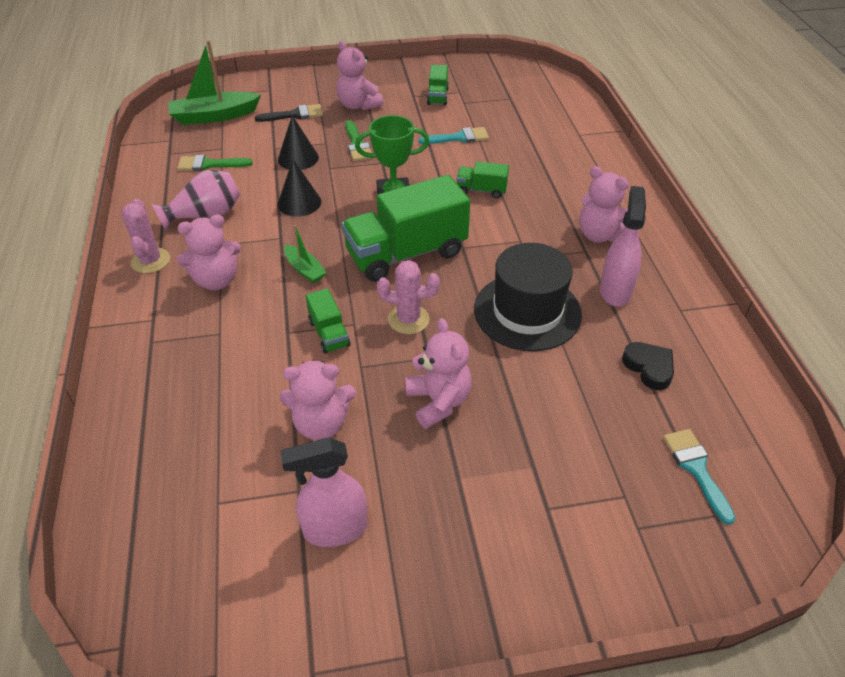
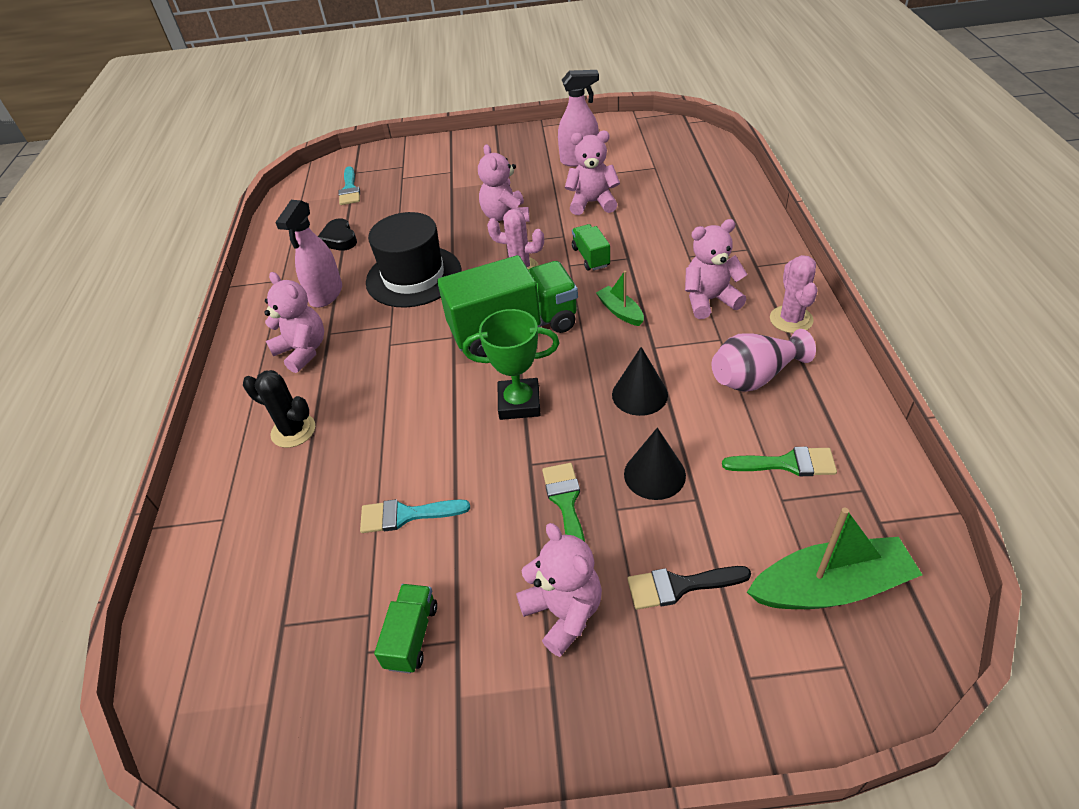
camera: 170 degrees left, 0 degrees up
green truck [456,162,509,199] -> none
none -> black cactus [243,370,315,448]

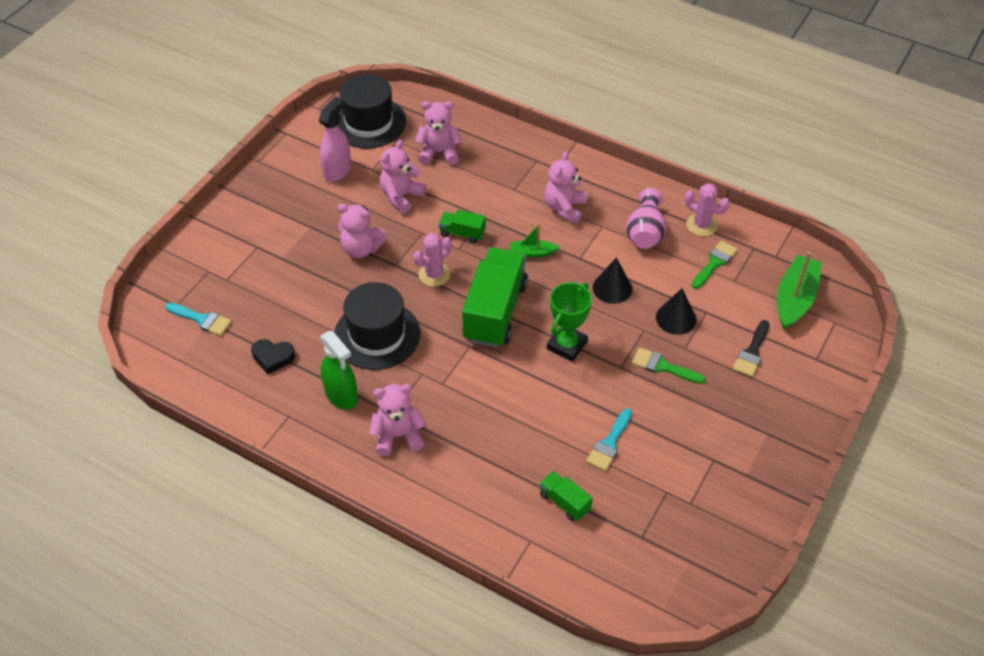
camera: 60 degrees left, 5 degrees up
black cactus [243,370,315,448] -> none
pink spray bottle [275,200,342,308] -> green spray bottle [320,331,358,410]
green truck [374,584,437,673] -> green truck moved to [540,471,593,521]
pink teddy bear [516,523,602,657] -> pink teddy bear moved to [415,101,462,165]
pink cactus [770,255,817,333] -> pink cactus moved to [685,183,730,236]
none -> black hat [337,74,406,148]

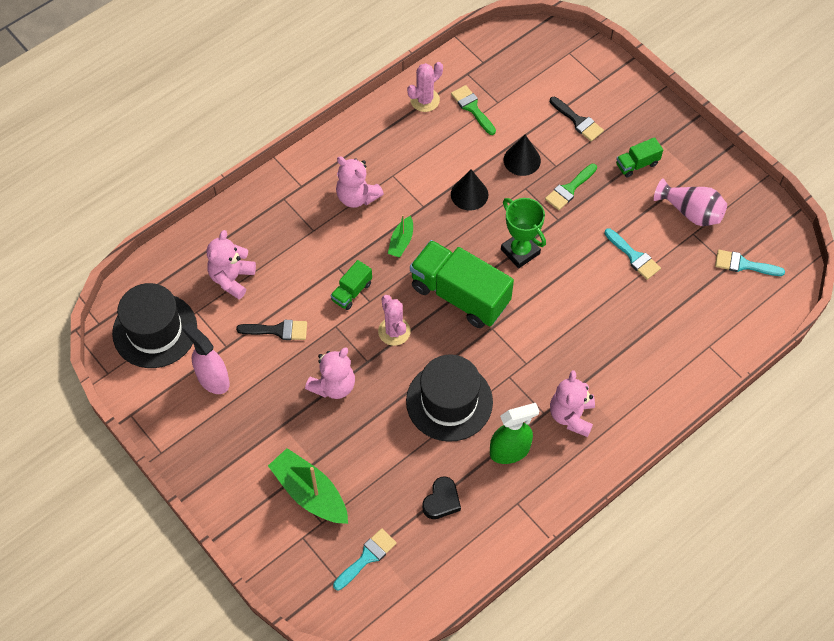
camera: 70 degrees left, 10 degrees up
pink teddy bear [380,140,426,213] -> black brush [236,320,307,340]
green truck [540,471,593,521] -> green truck moved to [616,137,663,178]
pink vase [626,188,666,249] -> pink vase moved to [654,178,727,226]
green boat [777,252,822,329] -> green boat moved to [268,448,348,524]
none -> turquoise brush [715,250,785,276]

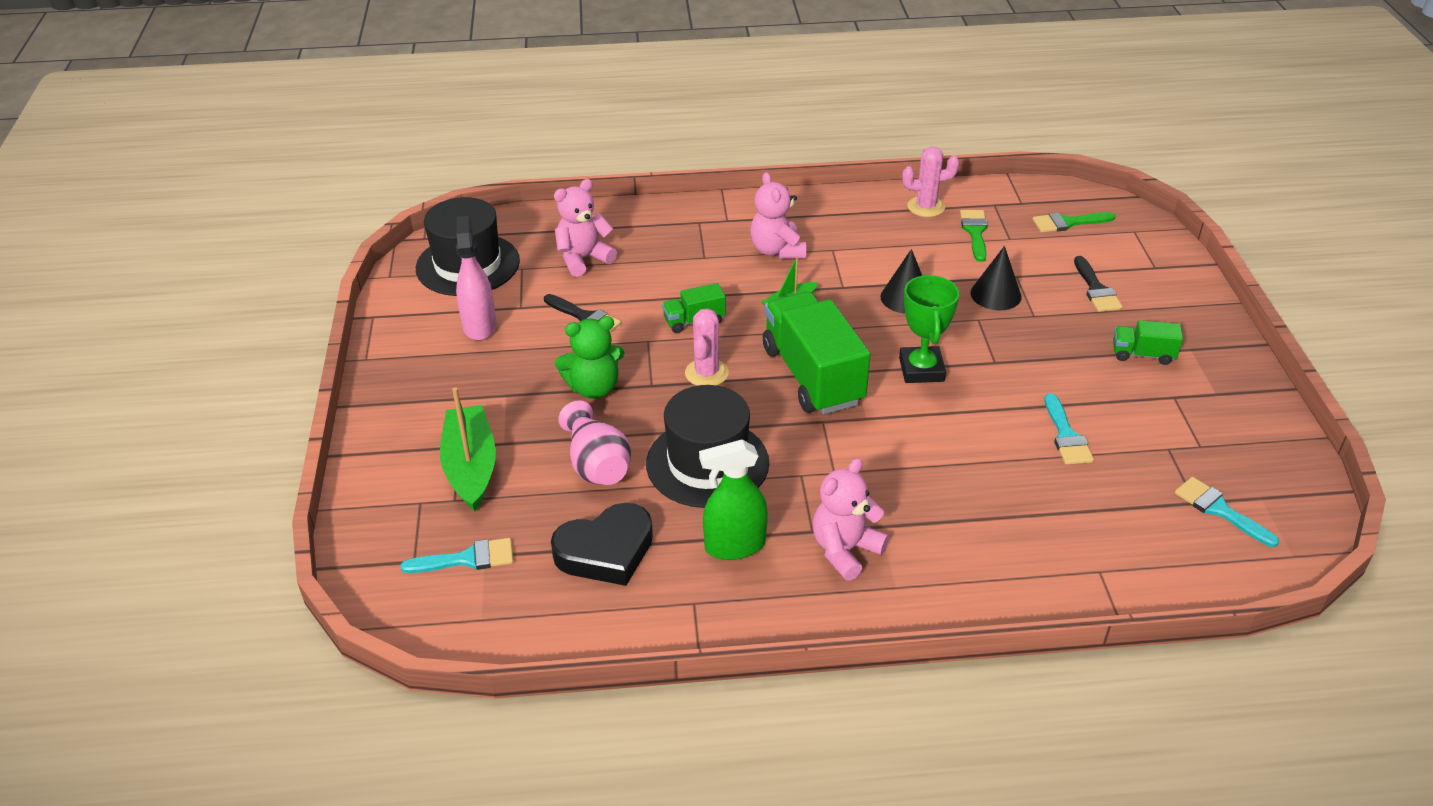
camera: 35 degrees right, 20 degrees down
pink teddy bear [305,347,355,399] -> green teddy bear [555,316,625,399]
black heart [422,476,461,519] -> black heart [551,503,653,586], size x1.60
green spray bottle [490,403,539,464] -> green spray bottle turned 150 degrees clockwise [699,439,768,560]
green brush [545,164,597,210] -> green brush moved to [1033,212,1116,232]
pink vase [654,178,727,226] -> pink vase moved to [558,401,631,485]

